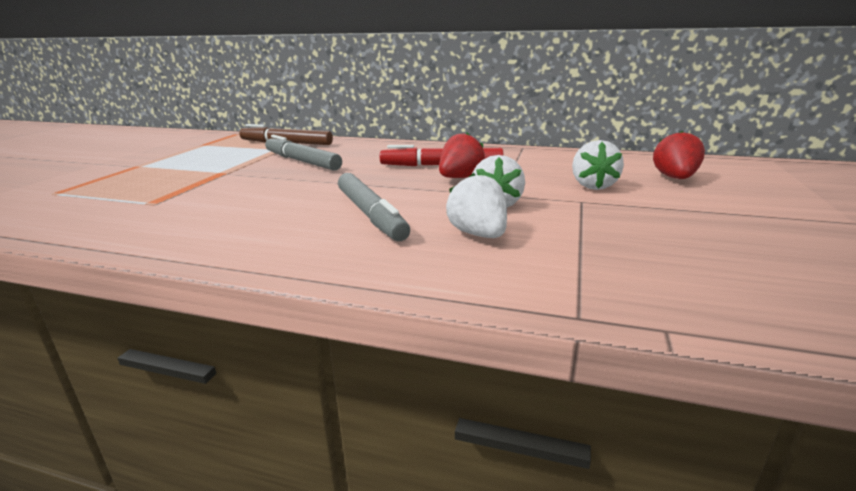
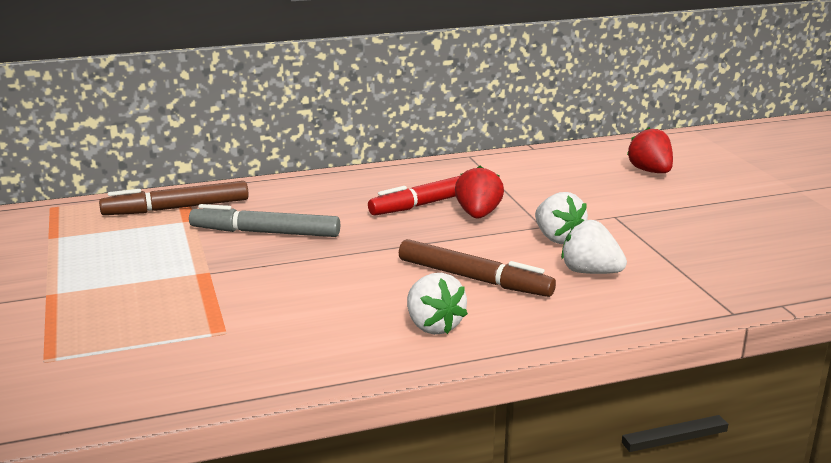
camera: 35 degrees left, 0 degrees up
grey marker [338,173,410,241] -> brown marker [399,239,556,297]
white strawberry [572,140,624,190] -> white strawberry moved to [407,273,468,335]

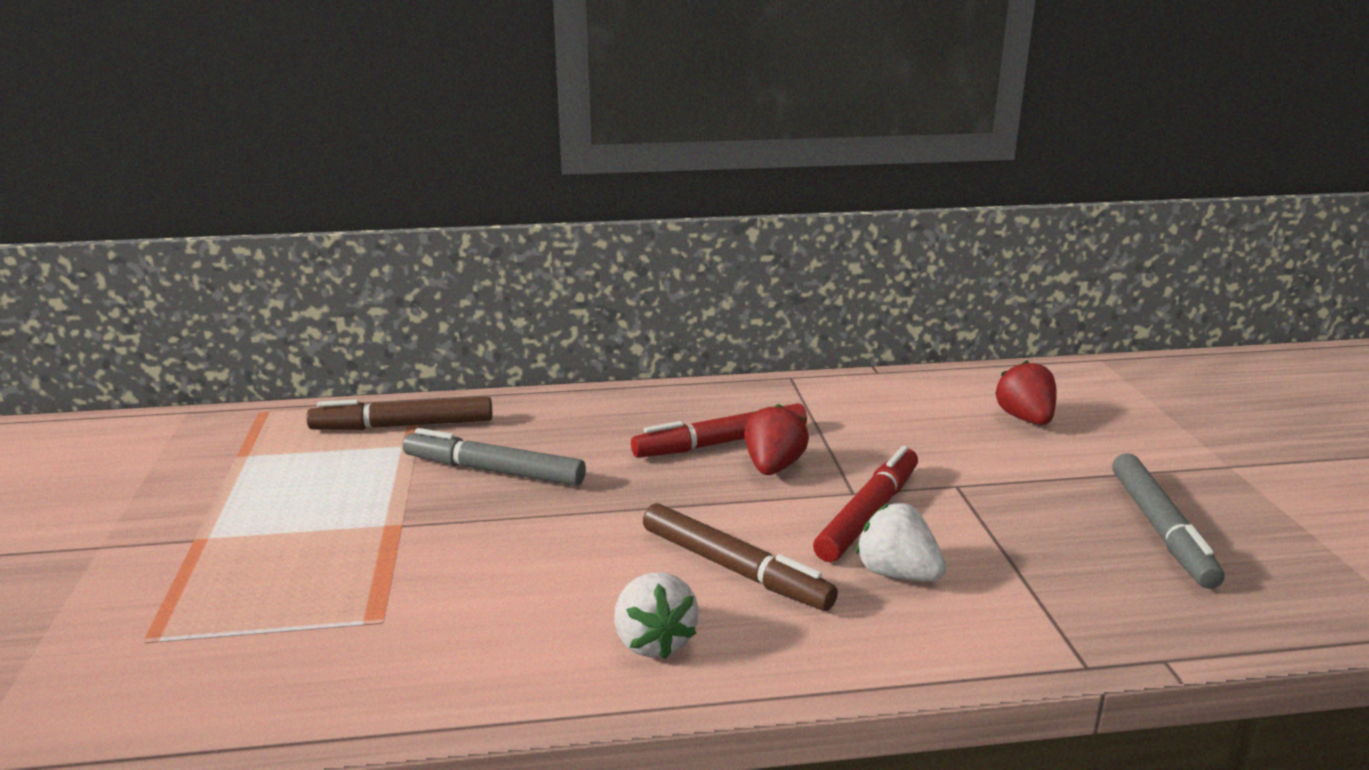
camera: 10 degrees right, 0 degrees up
white strawberry [535,192,588,244] -> red marker [813,446,918,562]
none -> grey marker [1112,453,1225,589]

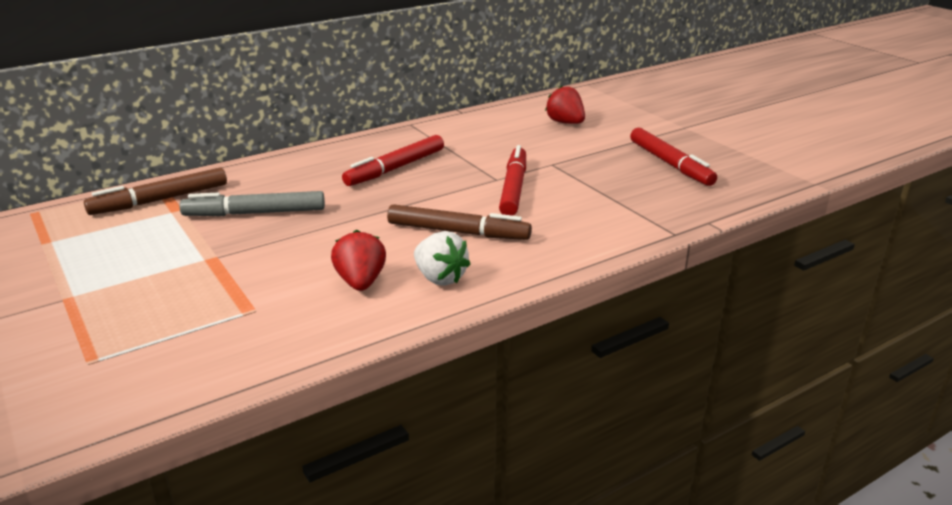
camera: 25 degrees left, 5 degrees up
red strawberry [744,404,809,475] -> red strawberry moved to [331,230,386,291]
white strawberry [856,503,946,582] -> none
grey marker [1112,453,1225,589] -> red marker [630,128,717,186]

